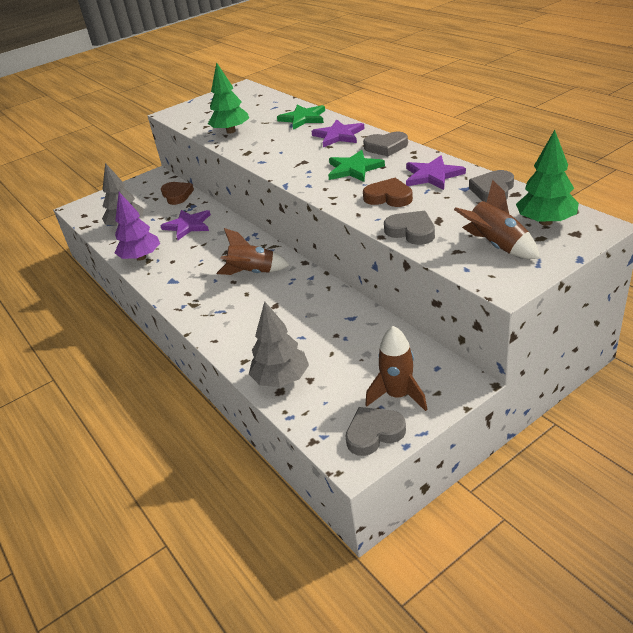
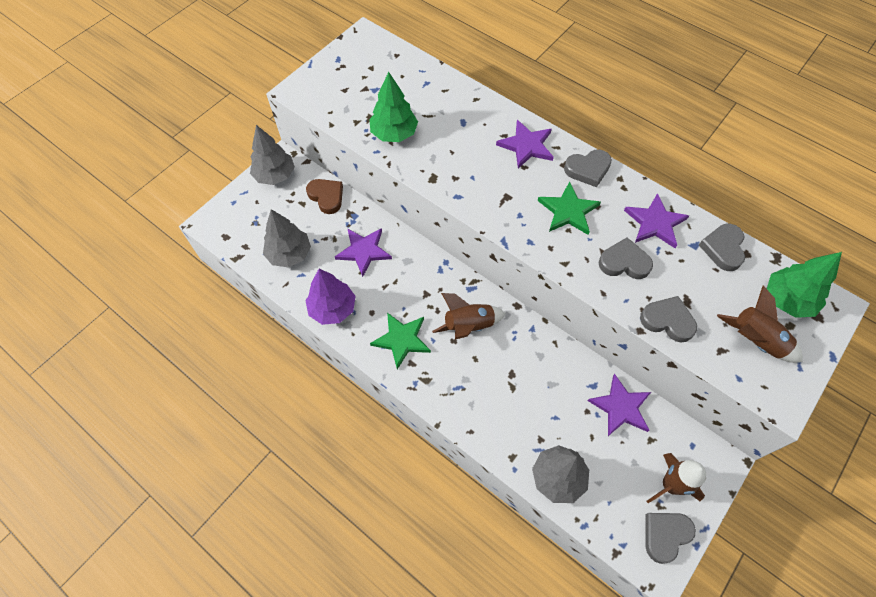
camera: 20 degrees left, 25 degrees up
green star [277,105,325,130] -> green star moved to [370,313,431,369]
brown heart [363,178,413,207] -> grey heart [599,237,653,279]
none -> grey tree [250,125,295,185]
none -> purple star [588,374,651,436]

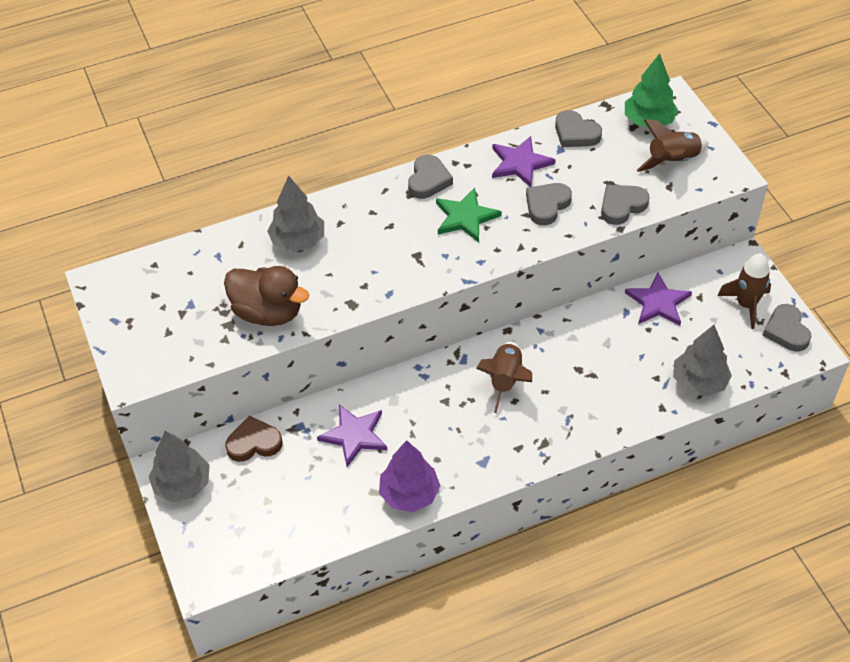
camera: 60 degrees left, 10 degrees down
grey tree [263,209,311,268] -> grey tree moved to [267,176,324,252]
green tree [370,72,418,142] -> brown duck [224,266,309,326]
green star [370,313,431,369] -> none
purple star [496,120,554,169] -> none

